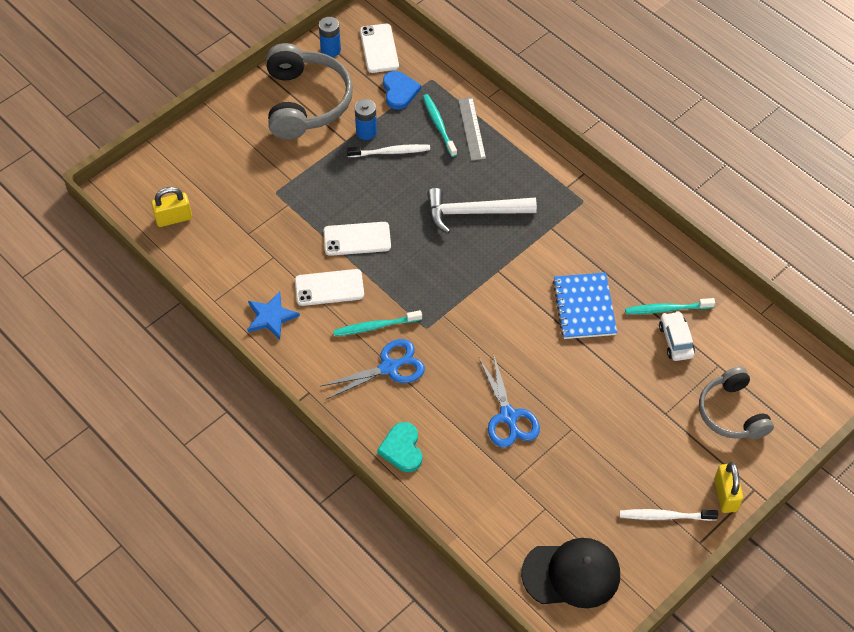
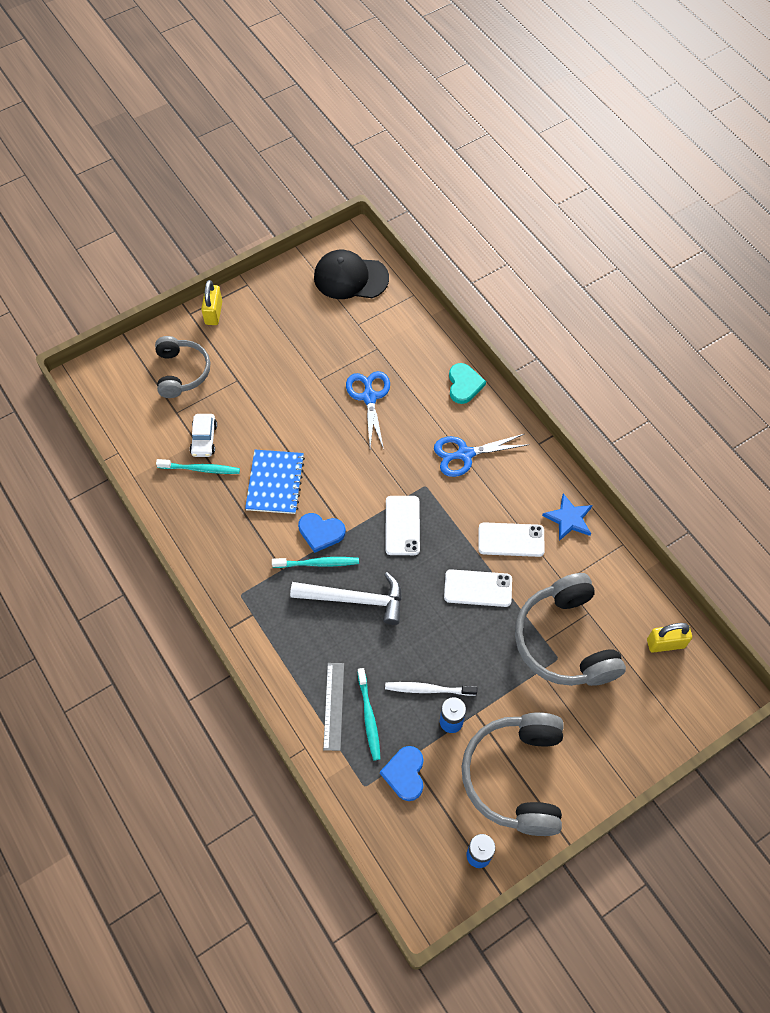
camera: 170 degrees left, 5 degrees up
turquoise toothbrush [333,310,422,336] -> turquoise toothbrush moved to [272,557,359,568]
white phone [360,24,399,73] -> white phone moved to [386,496,420,555]
white toothbrush [620,509,718,521] -> none
none -> blue heart [298,513,346,553]
none -> grey headphones [515,573,626,686]

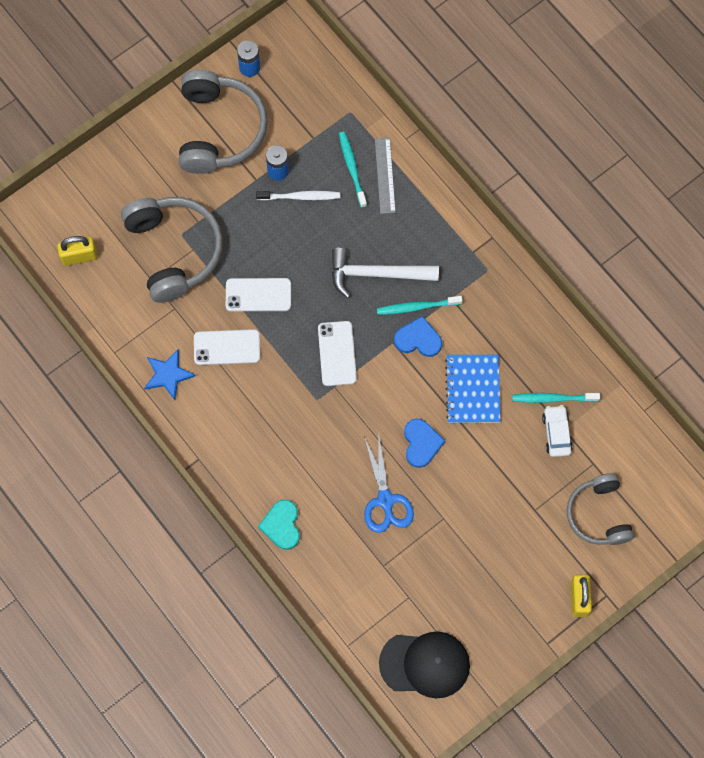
camera: 175 degrees right, 10 degrees up
blue heart [380,746,424,801] -> blue heart moved to [404,418,445,468]
blue scissors [434,434,529,477] -> none

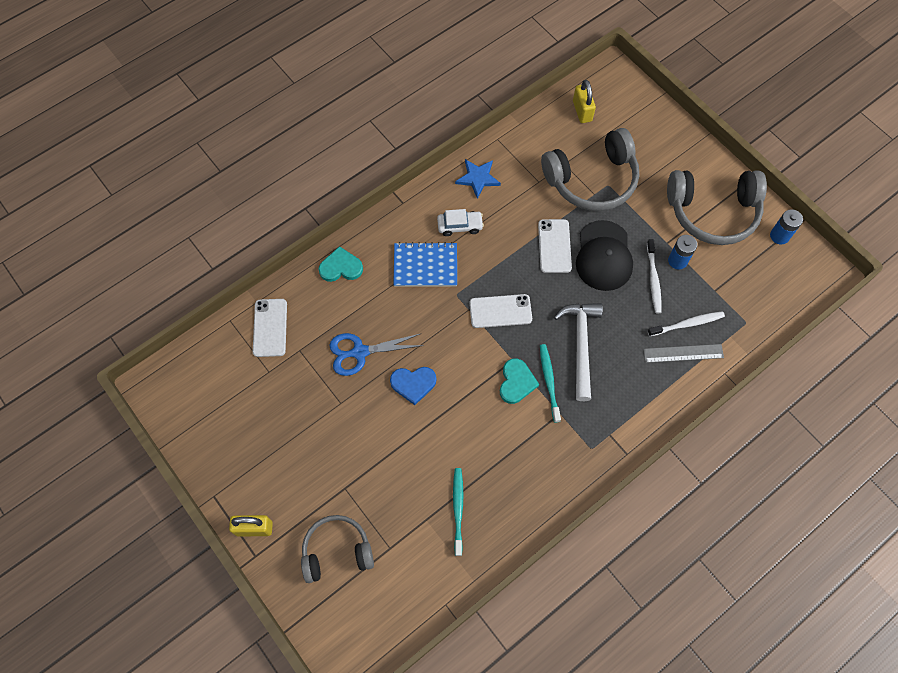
camera: 90 degrees right, 5 degrees down
white phone [194,329,260,365] -> white phone moved to [253,299,287,357]
turquoise toothbrush [339,132,367,208] -> white toothbrush [648,311,725,336]
black cap [379,631,470,698] -> black cap moved to [576,220,633,291]
blue heart [394,316,442,357] -> turquoise heart [500,358,539,404]
blue notebook [445,355,501,423] -> blue notebook moved to [393,242,457,287]
white car [542,405,573,457] -> white car moved to [437,209,484,236]

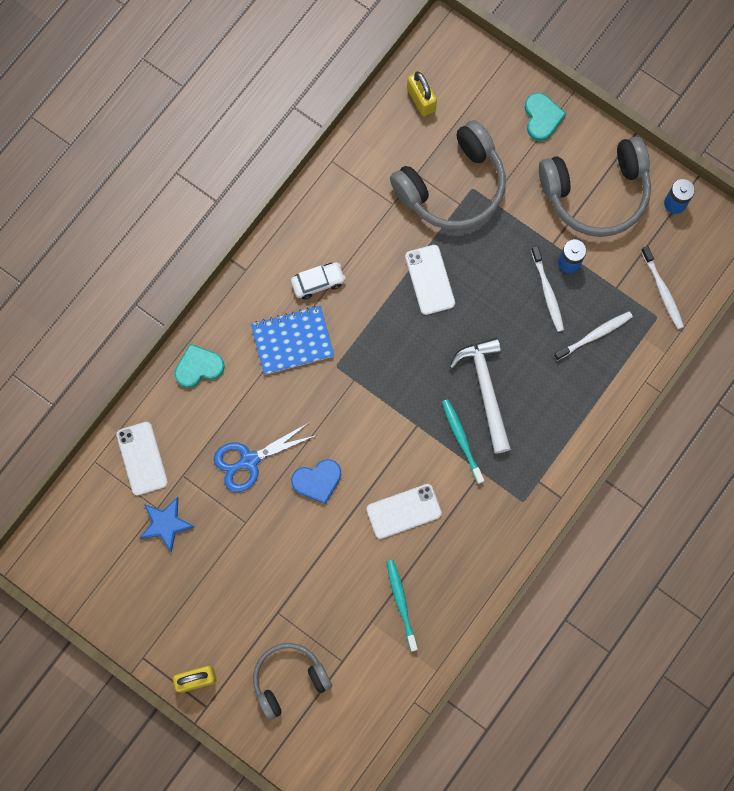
camera: 15 degrees left, 10 degrees up
blue star [455,159,501,199] -> blue star moved to [140,497,195,553]
white phone [469,294,532,328] -> white phone moved to [366,484,442,539]
turquoise heart [500,358,539,404] -> turquoise heart moved to [525,93,566,141]
black cap [576,220,633,291] -> none
grey ruler [643,344,724,363] -> none
none -> white toothbrush [641,246,684,329]

